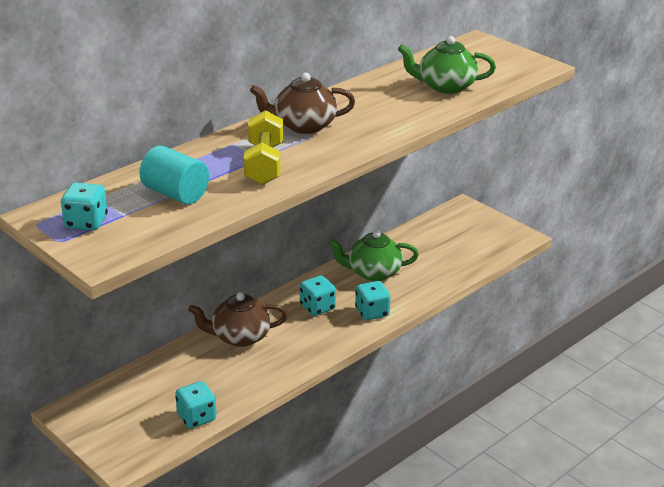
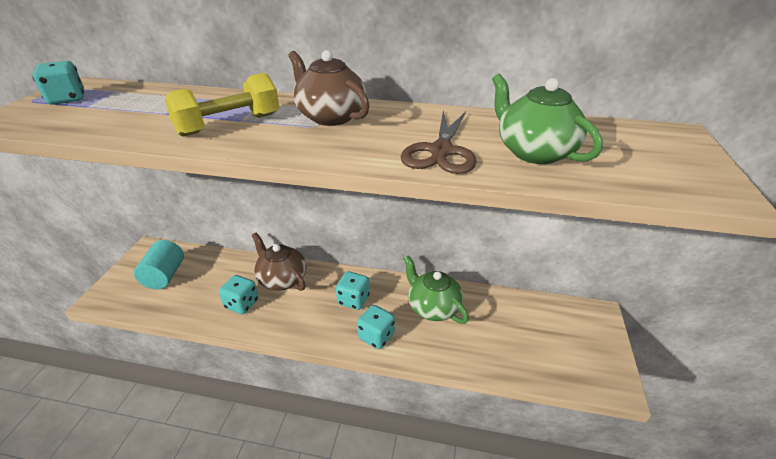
camera: 55 degrees right, 5 degrees up
turquoise cylinder [139,146,209,204] -> turquoise cylinder moved to [134,240,184,289]
turquoise dice [175,381,217,428] -> turquoise dice moved to [219,275,259,314]
none -> brown scissors [400,111,477,174]

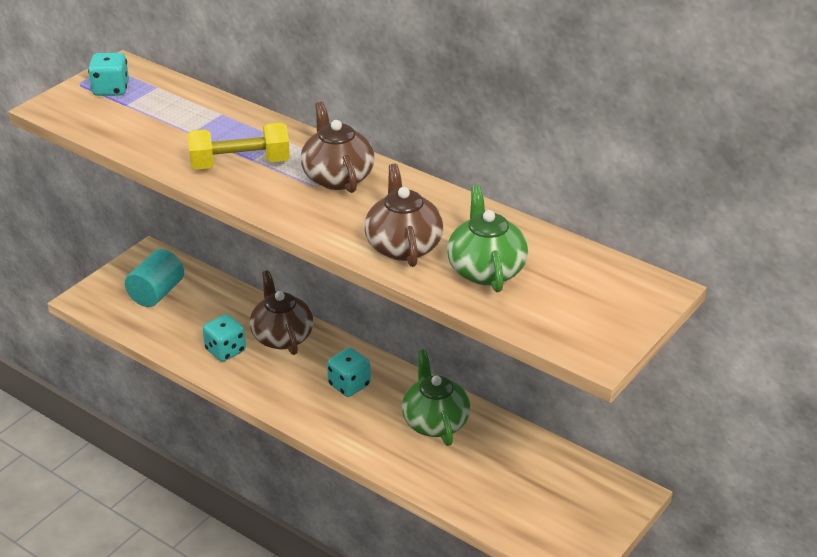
camera: 25 degrees right, 0 degrees up
turquoise dice [357,305,395,349] -> none
brown scissors [400,111,477,174] -> brown teapot [364,164,444,267]

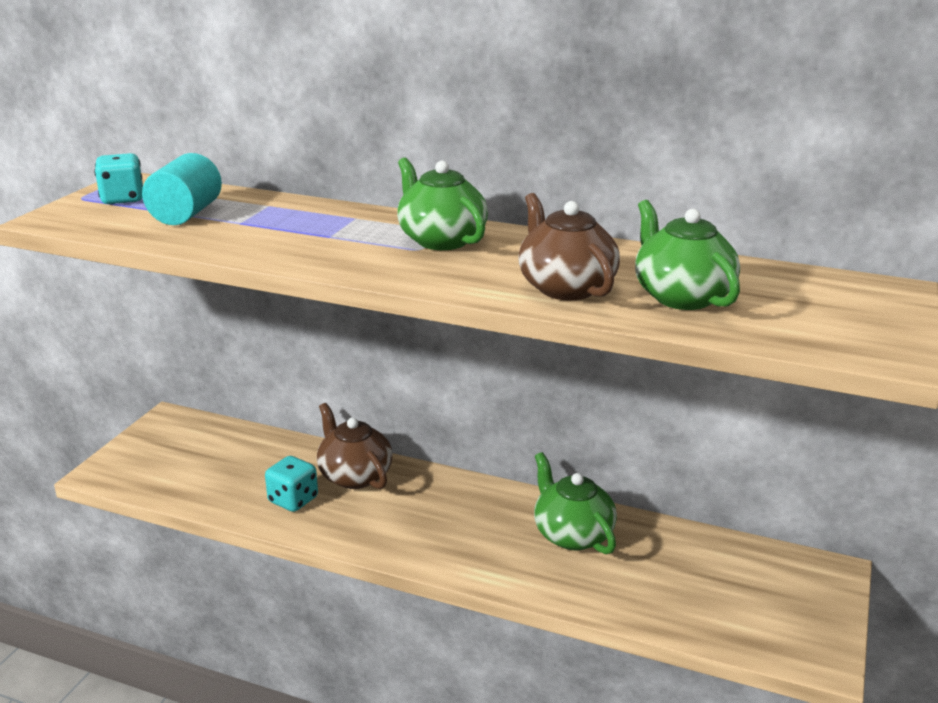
camera: 15 degrees left, 10 degrees down
turquoise cylinder [125,249,184,307] -> turquoise cylinder moved to [142,153,222,225]
yellow dumbbell [187,122,290,170] -> none
brown teapot [301,102,374,193] -> green teapot [397,157,488,250]
turquoise dice [327,348,371,397] -> none

